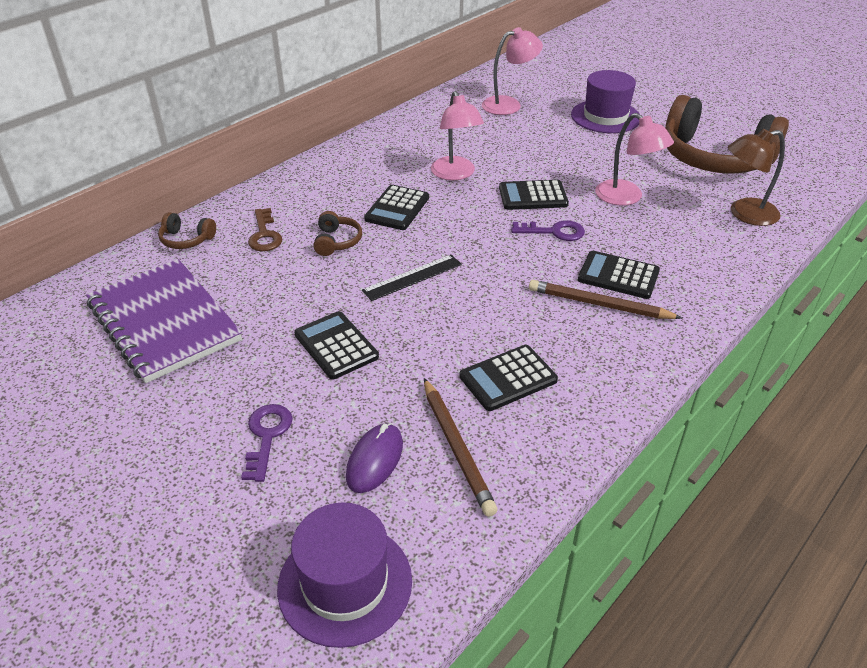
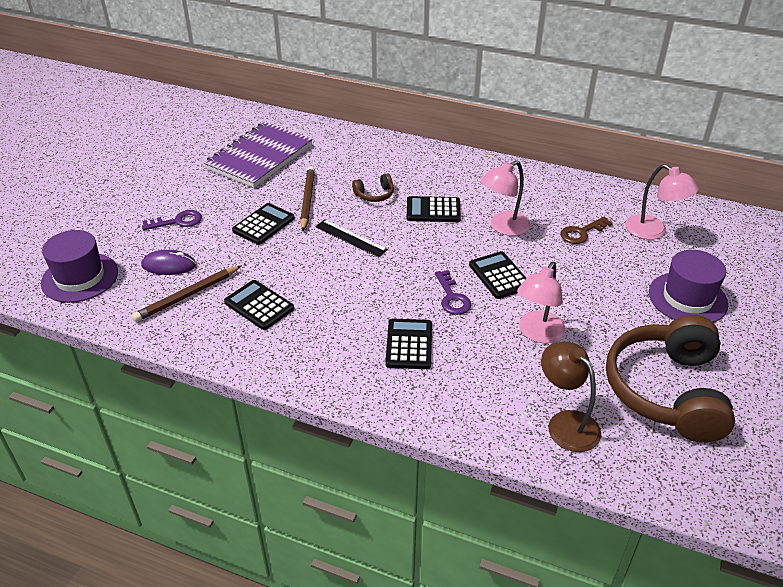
camera: 70 degrees right, 0 degrees up
brown headphones [158,212,216,249] -> none
brown key [248,208,283,251] -> brown key moved to [560,217,613,244]
brown pencil [529,280,682,319] -> brown pencil moved to [300,167,315,231]

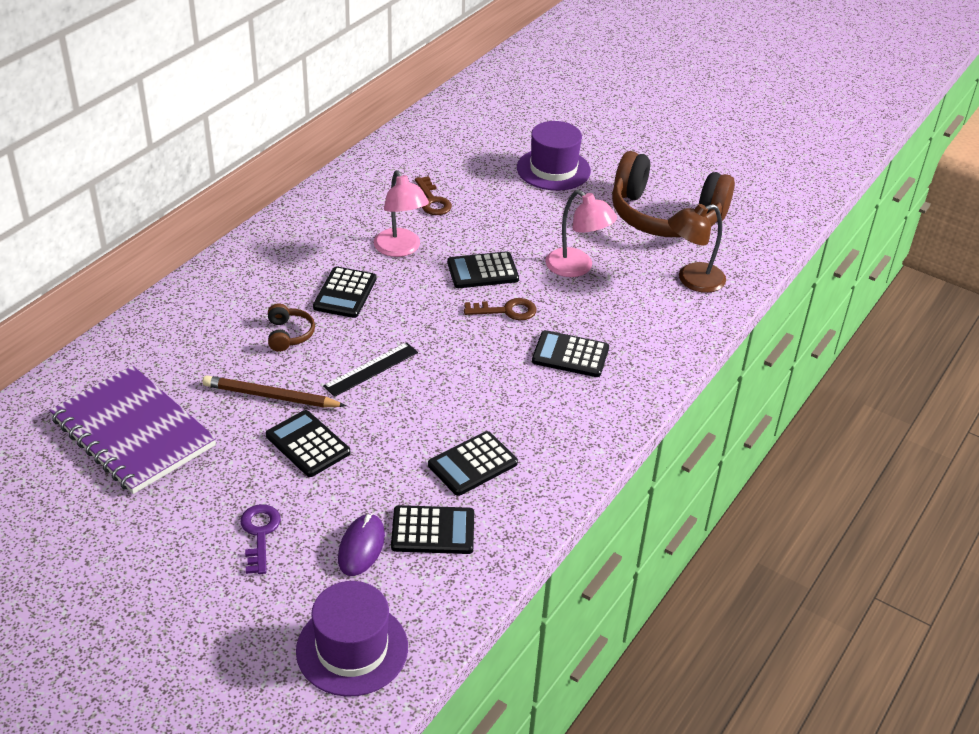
camera: 80 degrees left, 0 degrees up
brown pencil [132,266,241,322] -> black calculator [391,505,474,554]
purple key [435,270,471,315] -> brown key [464,298,537,320]
pink lamp [625,164,699,240] -> none

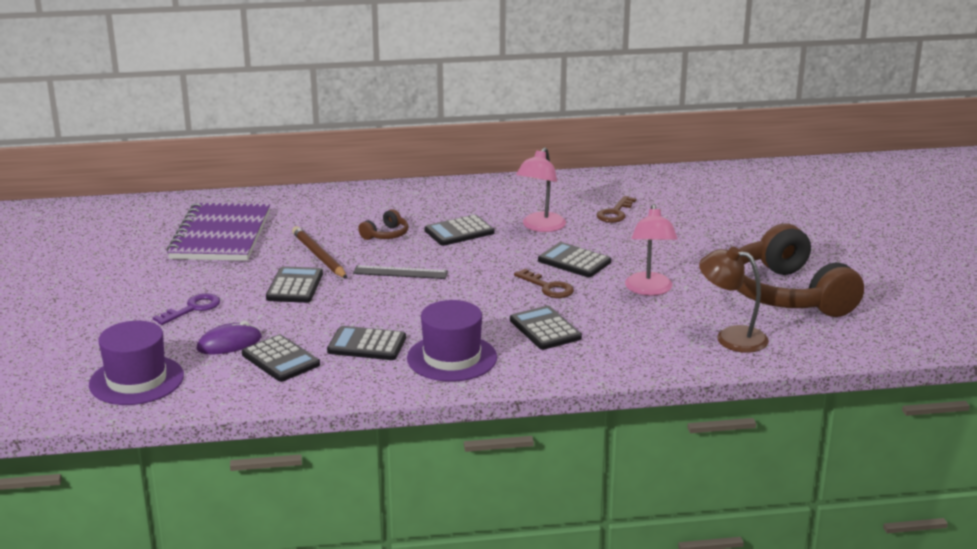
camera: 50 degrees right, 15 degrees down
purple hat [517,121,591,191] -> purple hat moved to [407,300,497,382]

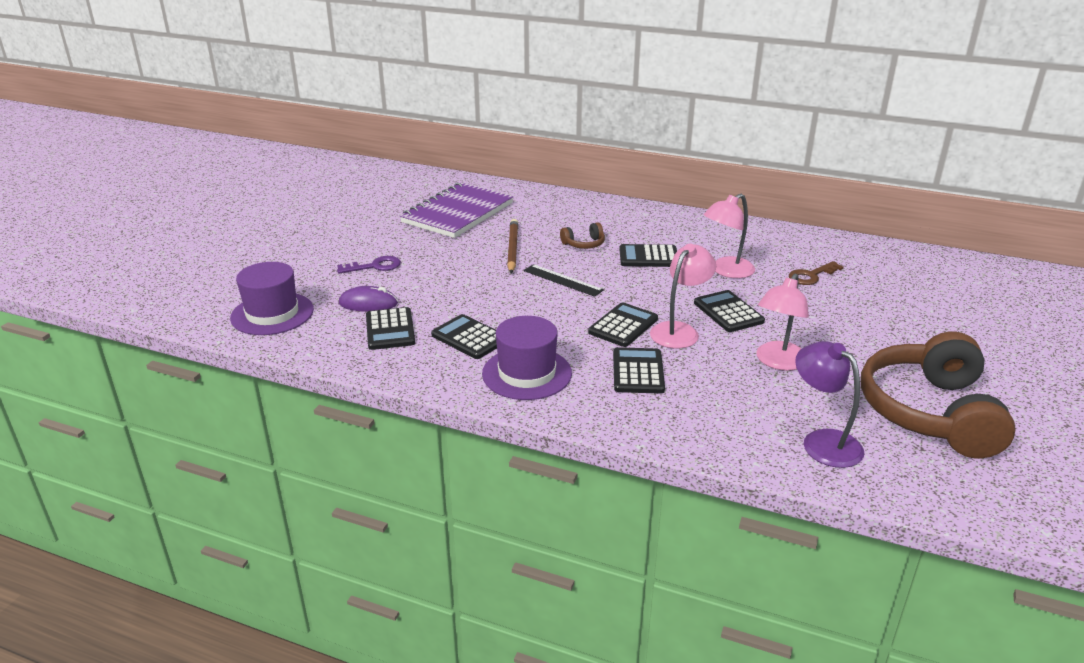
camera: 30 degrees right, 5 degrees up
black calculator [266,266,323,303] -> black calculator moved to [588,302,658,347]
brown key [514,269,574,298] -> pink lamp [650,244,716,349]
brown lamp [699,247,769,353] -> purple lamp [795,341,864,468]

